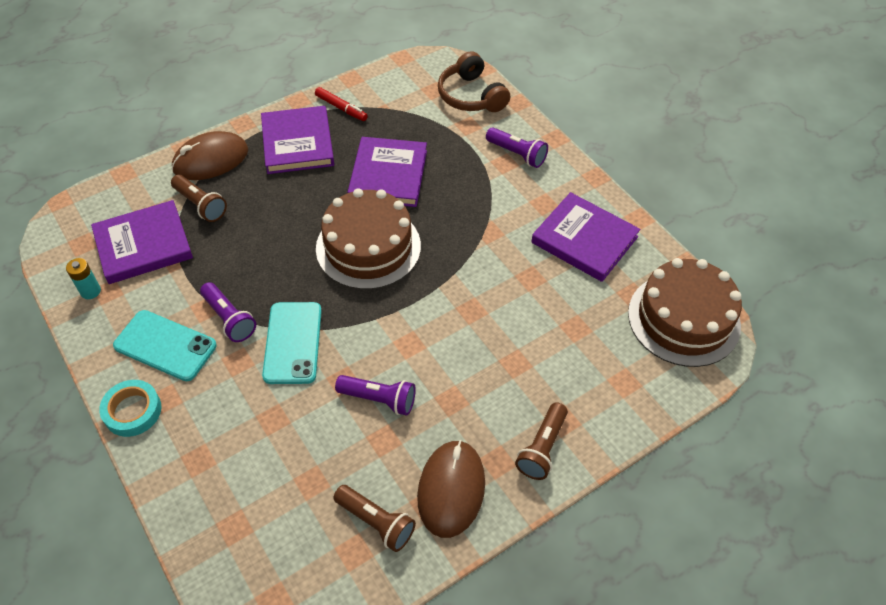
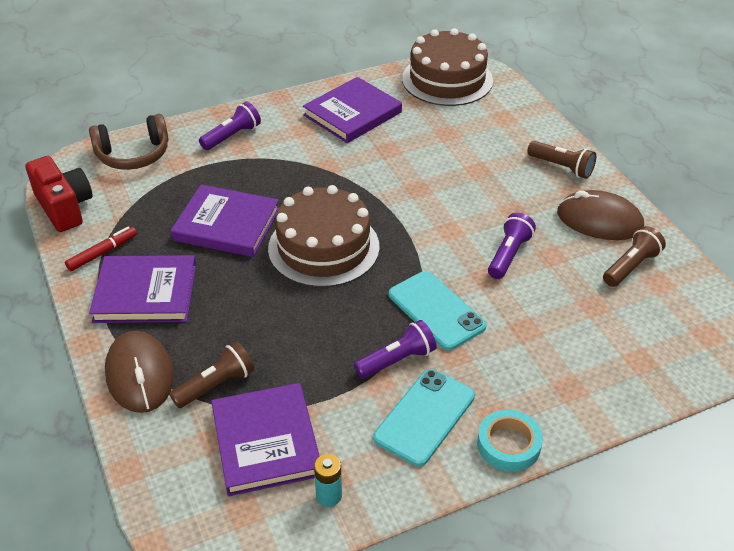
camera: 80 degrees left, 10 degrees down
turquoise phone [262,302,322,384] -> turquoise phone turned 45 degrees clockwise [389,271,486,350]
none -> red camera [26,156,93,232]

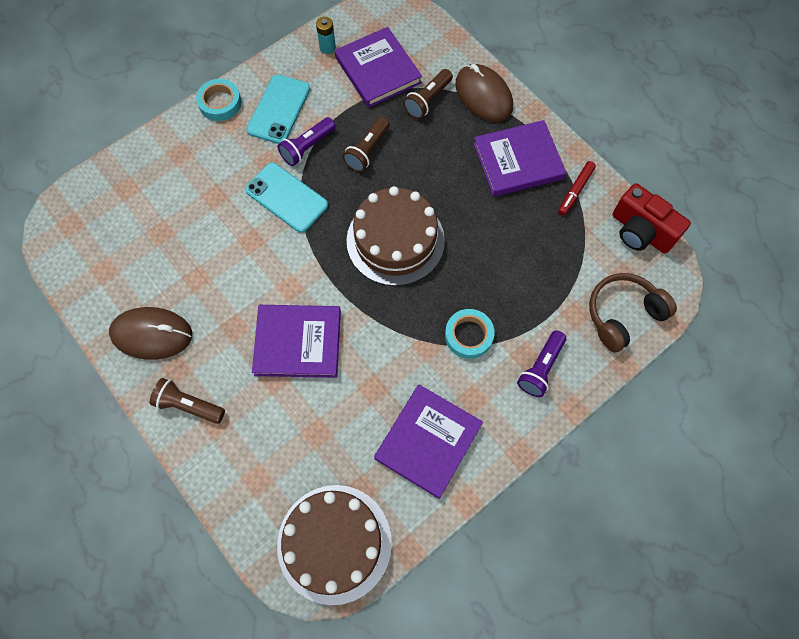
camera: 165 degrees right, 25 degrees up
purple book [171,184,279,257] -> purple book moved to [252,305,341,378]
purple flashlight [488,213,536,279] -> none
brown flashlight [603,226,666,287] -> brown flashlight moved to [342,117,390,172]
none -> turquoise tape [445,309,495,359]

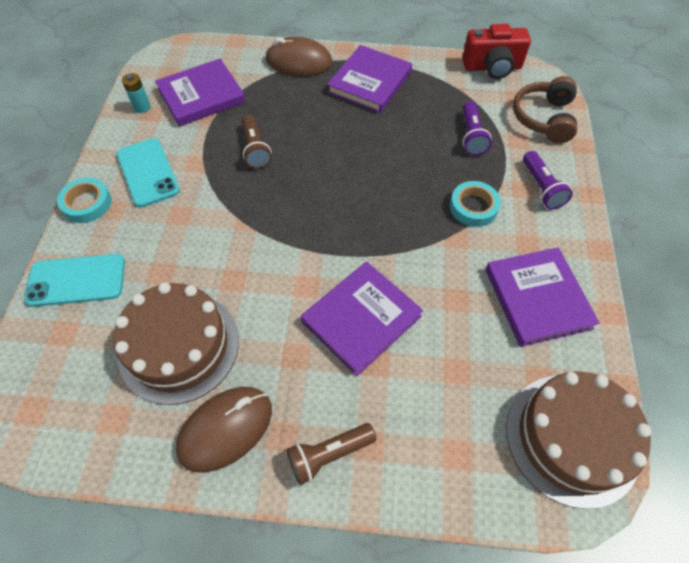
camera: 45 degrees left, 10 degrees down
turquoise phone [245,162,328,233] -> turquoise phone moved to [24,254,125,307]
purple flashlight [278,117,336,166] -> purple flashlight moved to [463,102,492,156]
purple book [335,27,422,108] -> purple book turned 45 degrees counterclockwise [155,59,246,127]
brown cake [347,186,445,286] -> brown cake moved to [113,282,239,405]
brown flashlight [403,69,453,119] -> none
red marker [558,161,596,216] -> none

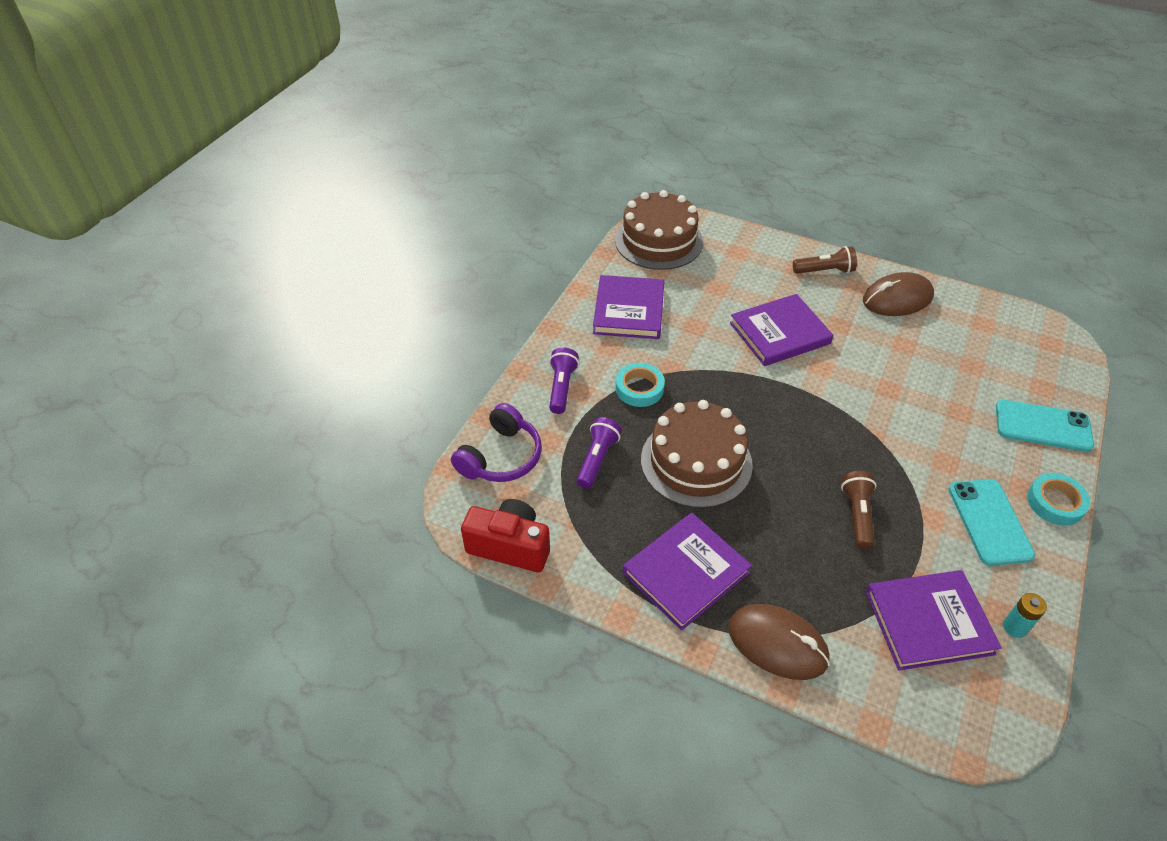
camera: 160 degrees left, 10 degrees down
brown cake [113,282,239,405] -> brown cake moved to [641,400,753,508]
brown headphones [513,76,577,143] -> purple headphones [451,403,542,482]

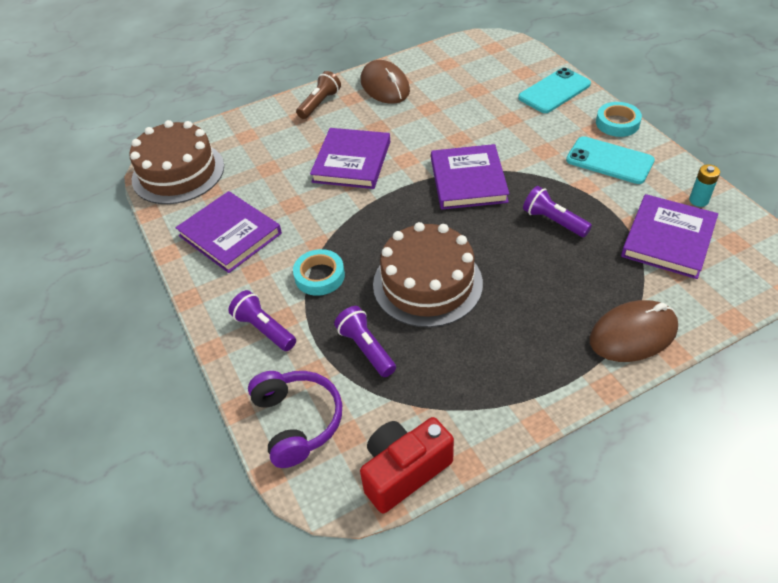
camera: 50 degrees left, 0 degrees up
purple book [623,513,752,631] -> purple book moved to [431,144,509,210]
brown flashlight [841,471,877,549] -> purple flashlight [523,186,592,237]
brown mouse [863,272,934,316] -> brown mouse turned 45 degrees counterclockwise [361,60,410,104]

